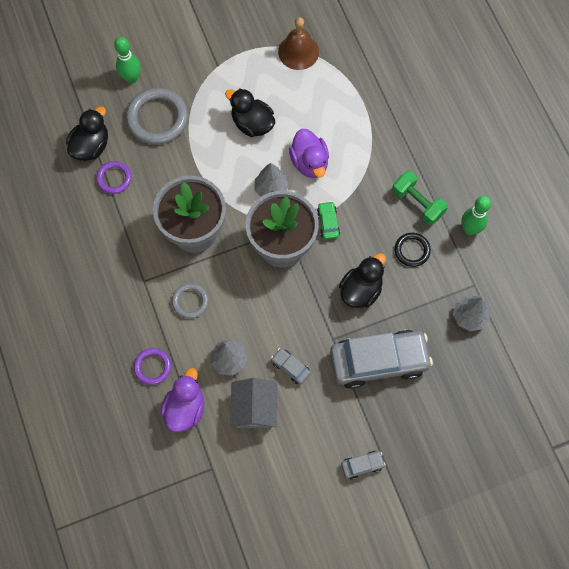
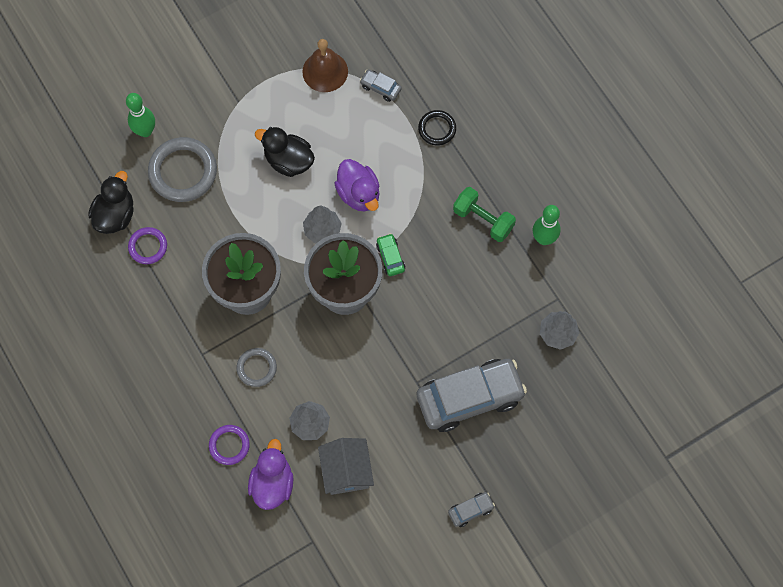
camera: 10 degrees left, 0 degrees up
grey car [271,348,311,384] -> grey car moved to [360,69,402,102]
black duck [339,253,386,308] -> none
black ring [394,233,431,267] -> black ring moved to [418,110,456,146]

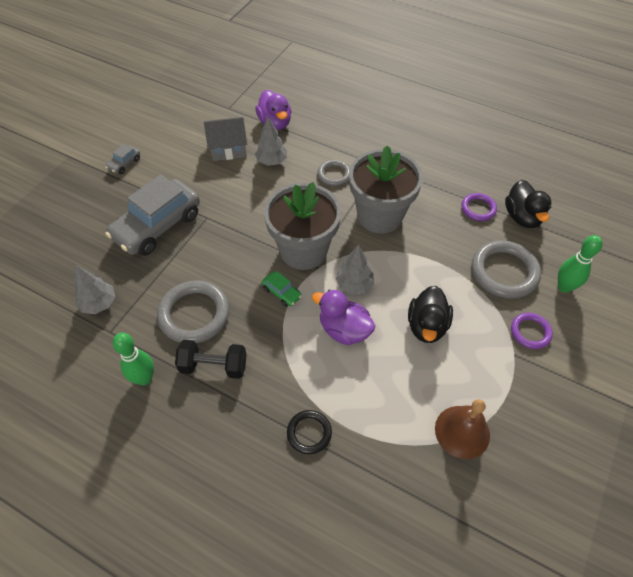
camera: 150 degrees right, 15 degrees down
purple ring [209,425,250,465] -> purple ring moved to [511,313,553,349]
black duck [255,127,315,177] -> black duck turned 105 degrees clockwise [408,286,453,343]
grey house [318,438,374,495] -> grey house turned 60 degrees counterclockwise [204,117,247,161]
grey car [360,69,402,102] -> none
green dumbbell [453,187,516,242] -> black dumbbell [175,340,247,379]
none -> grey ring [157,280,229,343]

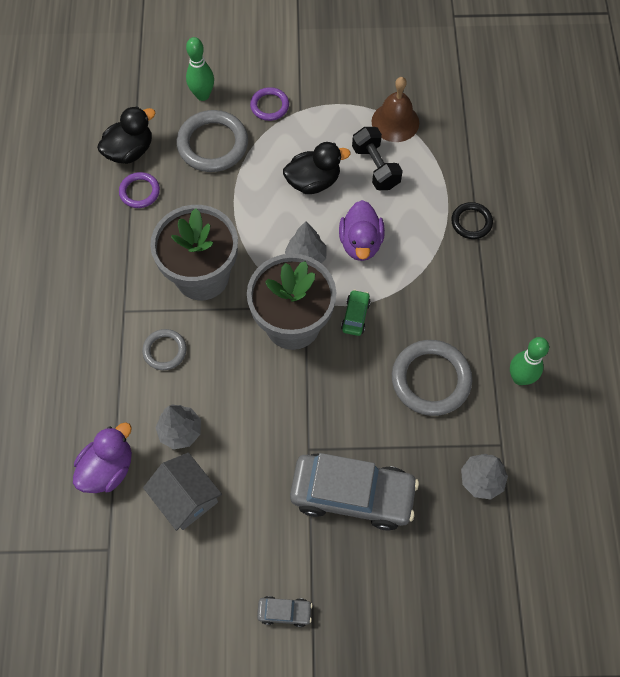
camera: 120 degrees left, 10 degrees up
black dumbbell [175,340,247,379] -> black dumbbell moved to [352,127,403,190]

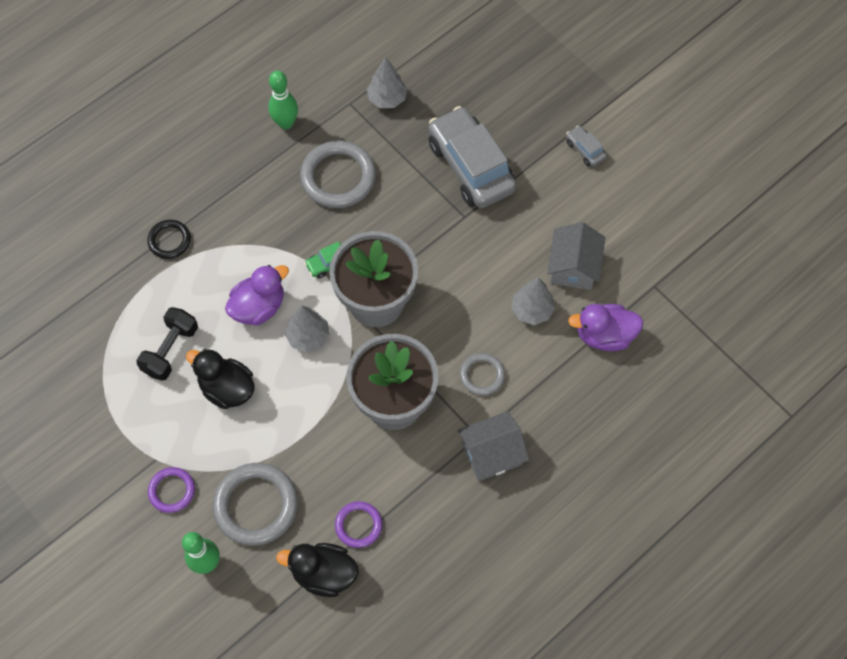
camera: 130 degrees left, 0 degrees up
brown bell [371,77,419,142] -> none
none -> grey house [458,411,529,481]

